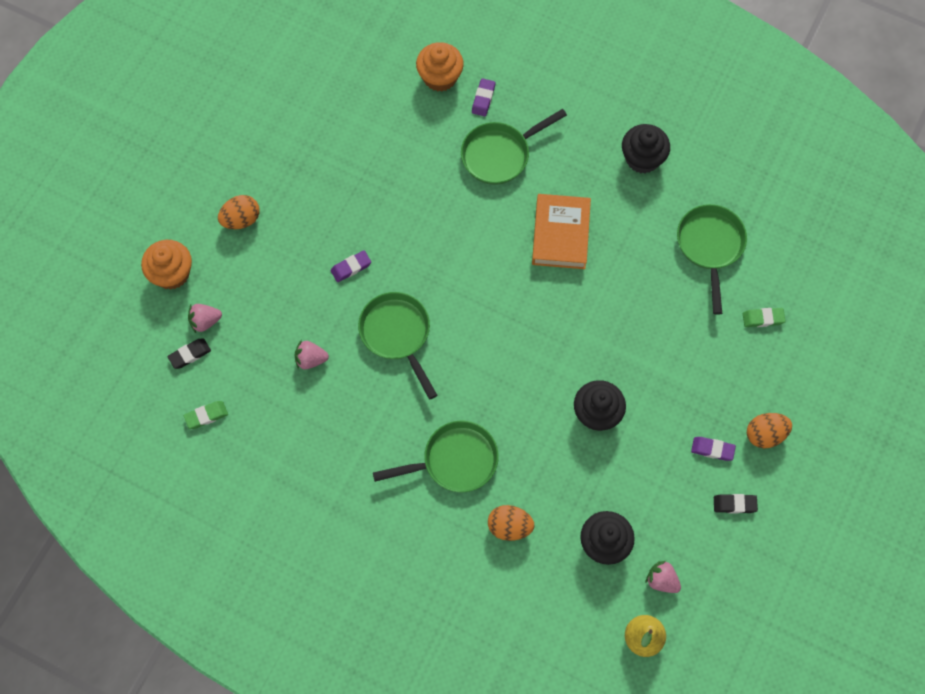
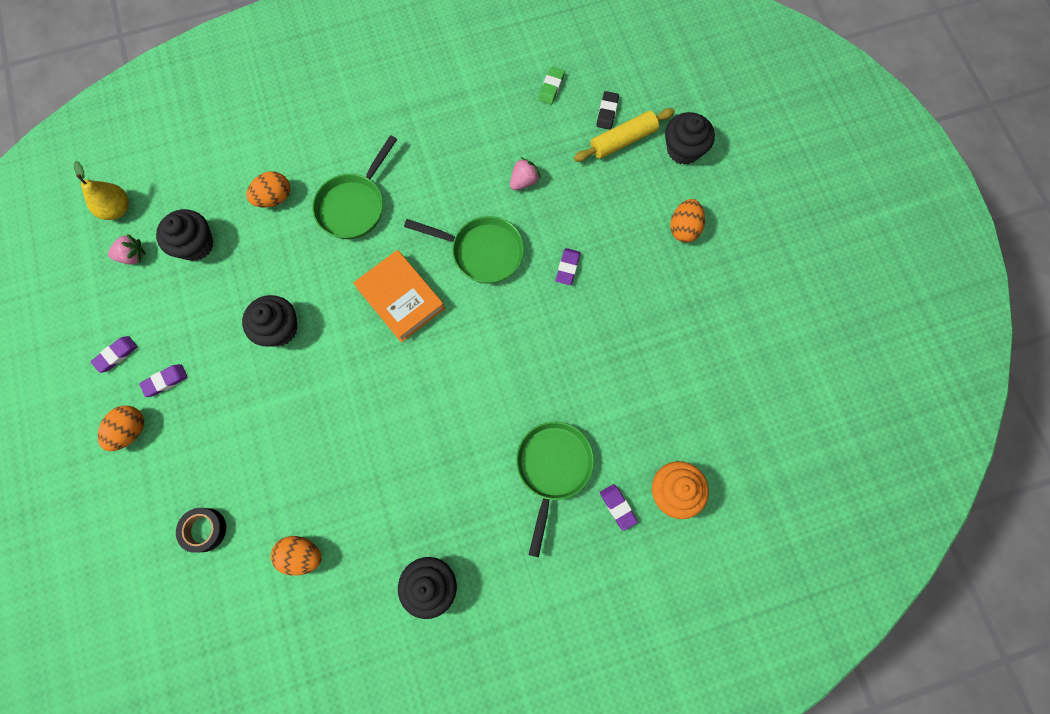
camera: 135 degrees right, 5 degrees up
orange cupcake [141,240,192,290] -> black cupcake [665,112,715,165]
pink strawberry [188,304,222,333] -> yellow rolling pin [574,108,675,162]
orange book [532,194,591,269] -> orange book moved to [353,250,445,342]
green pan [677,204,747,315] -> orange egg [271,536,322,576]
black eraser [714,494,758,514] -> purple eraser [91,336,138,373]
green eraser [743,308,786,327] -> black tape [176,508,226,553]

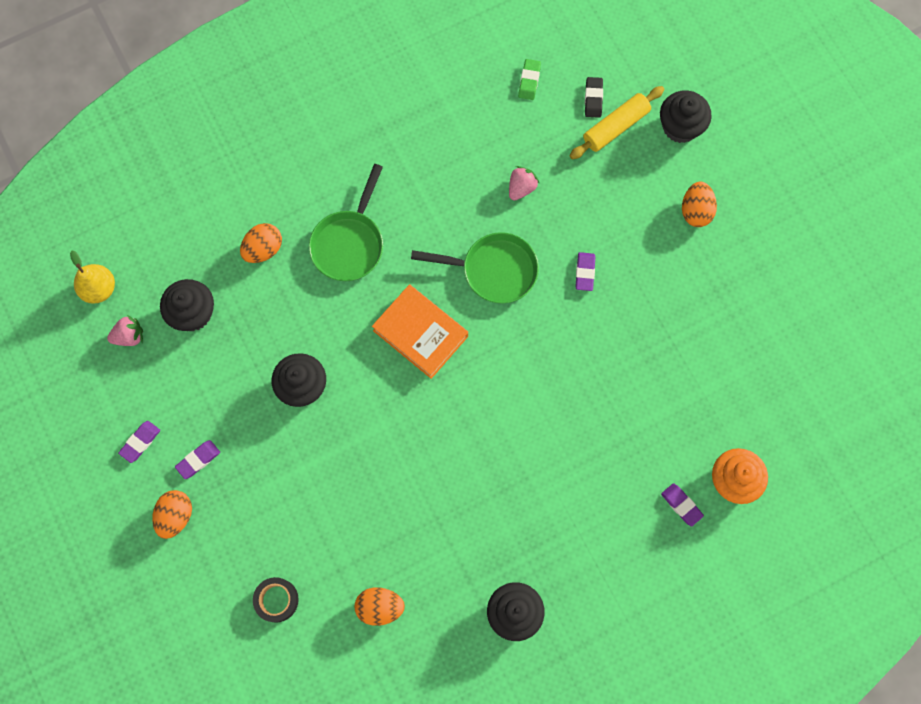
camera: 10 degrees left, 0 degrees up
green pan [516,422,594,557] -> none

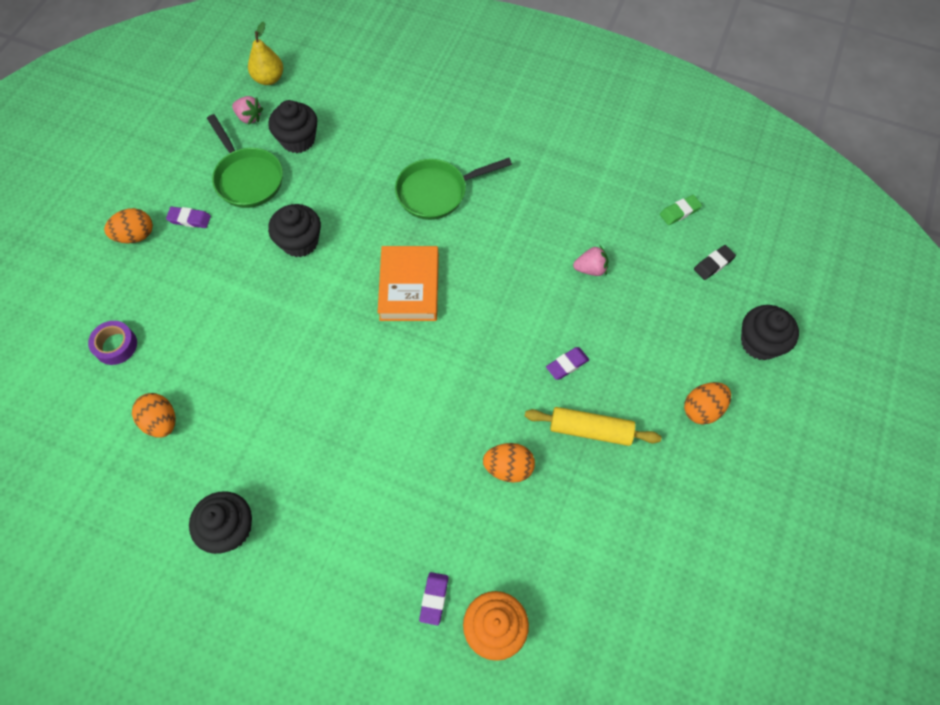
camera: 50 degrees right, 10 degrees down
purple eraser [118,421,160,463] -> none
orange egg [240,223,282,263] -> orange egg moved to [483,443,535,483]
black tape [253,577,299,622] -> purple tape [88,321,137,365]
green pan [411,232,539,304] -> green pan moved to [207,114,283,208]
yellow rolling pin [570,86,664,159] -> yellow rolling pin moved to [525,407,661,446]

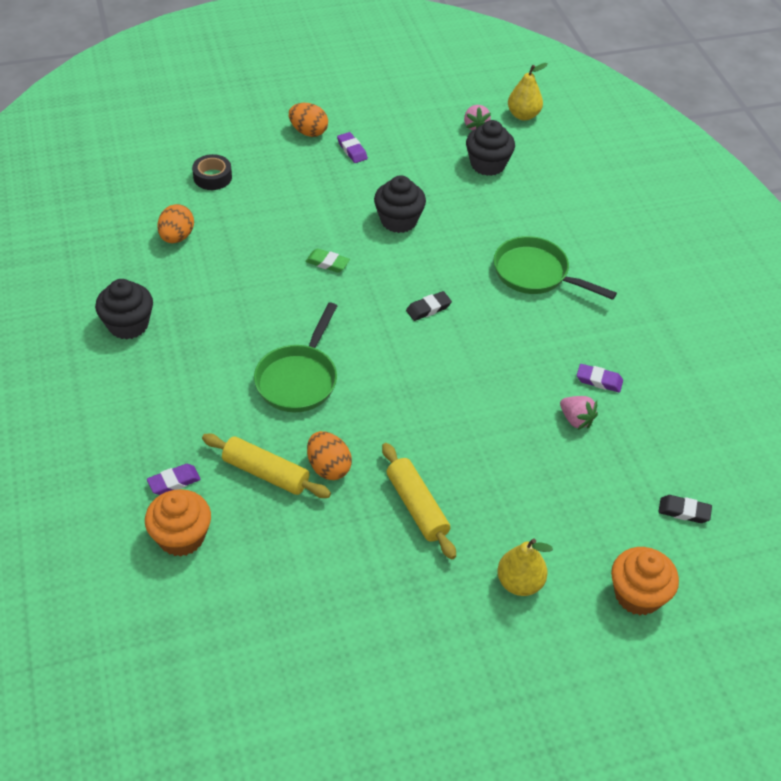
camera: 50 degrees right, 15 degrees down
purple tape [88,321,137,365] -> black tape [192,154,232,190]
green pan [207,114,283,208] -> green pan moved to [254,303,337,412]
orange book [378,246,439,321] -> black eraser [406,291,452,321]
purple eraser [546,347,589,380] -> purple eraser moved to [577,364,623,393]
green eraser [660,195,702,225] -> green eraser moved to [305,248,350,273]
orange egg [684,382,731,425] -> yellow pear [497,539,553,596]
black cupcake [741,305,799,360] -> orange cupcake [611,547,679,615]
none -> yellow rolling pin [202,433,331,498]

